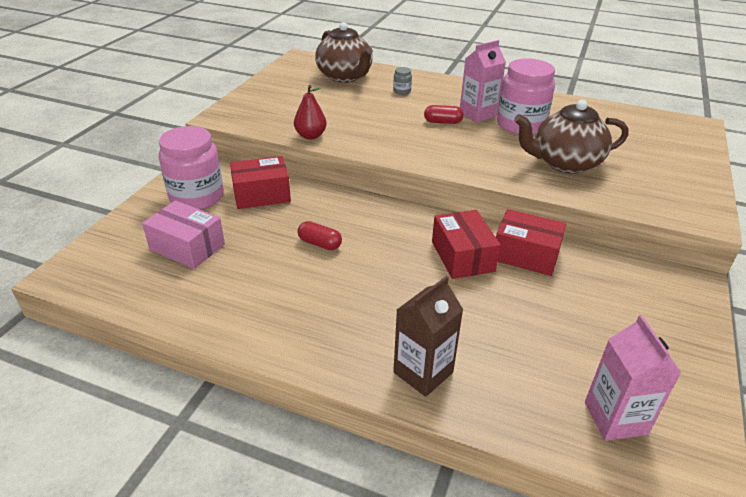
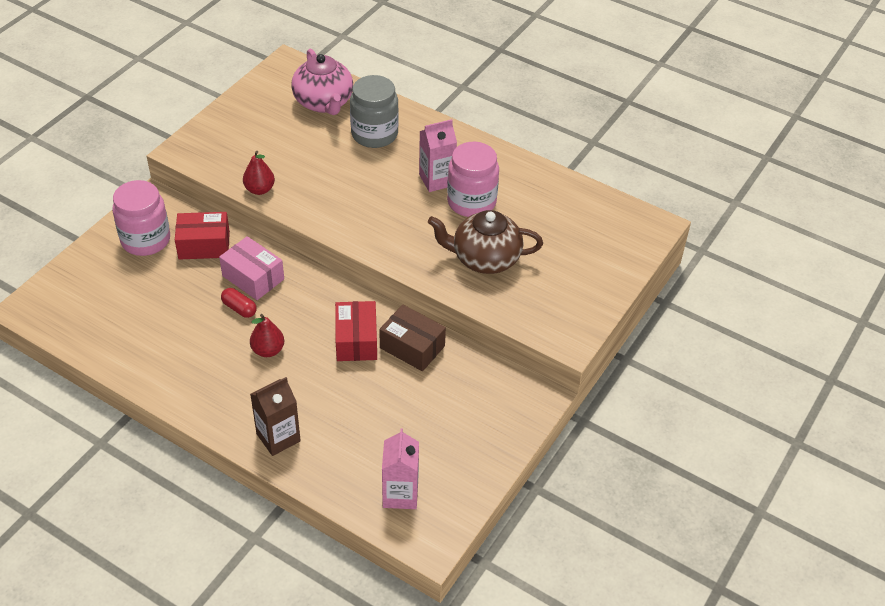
camera: 10 degrees right, 10 degrees up
pink box [142,200,225,269] -> pink box moved to [219,236,284,300]
brown teapot [315,22,373,83] -> pink teapot [291,48,353,115]
grey jar [393,67,412,95] -> grey jar [350,75,399,148], size x2.47
red capsule [424,105,464,124] -> none
red box [496,209,566,276] -> brown box [379,305,446,371]
none -> red pear [250,314,284,357]

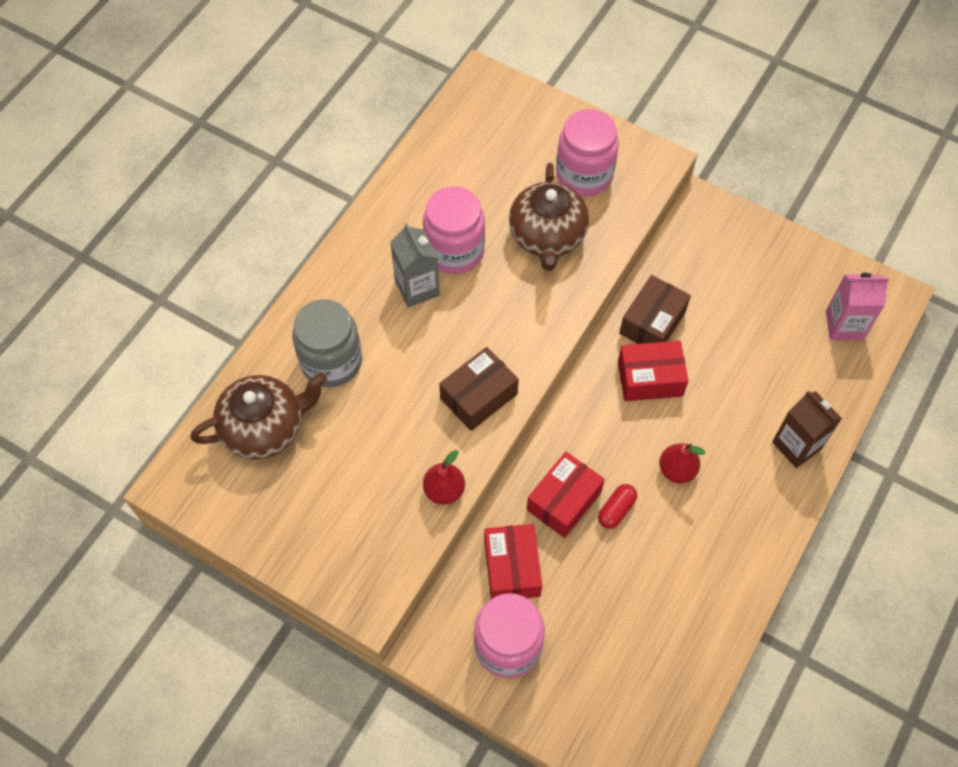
camera: 90 degrees left, 15 degrees up
pink box [219,236,284,300] -> red box [527,452,605,538]
pink teapot [291,48,353,115] -> brown teapot [191,373,327,460]
pink carton [419,119,457,192] -> grey carton [390,223,440,307]
none -> brown box [439,347,519,431]
none -> pink jar [556,109,619,196]

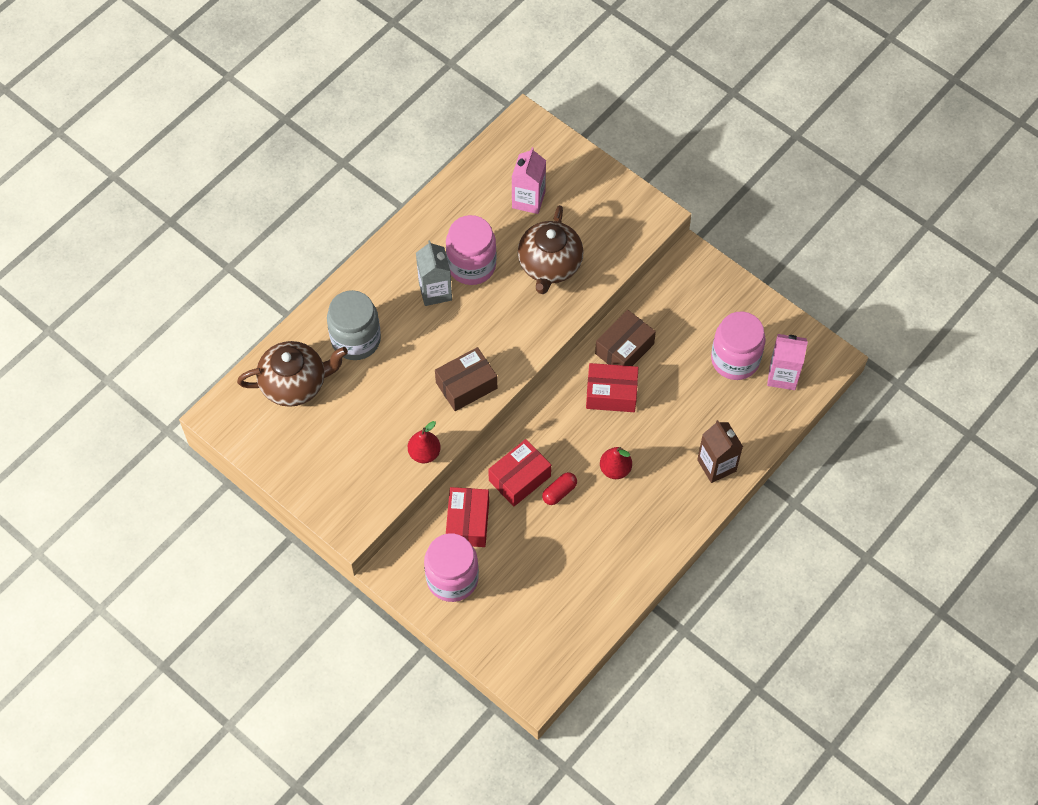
camera: 10 degrees right, 0 degrees up
pink jar [556,109,619,196] -> pink jar moved to [711,312,766,380]
none -> pink carton [512,147,546,214]

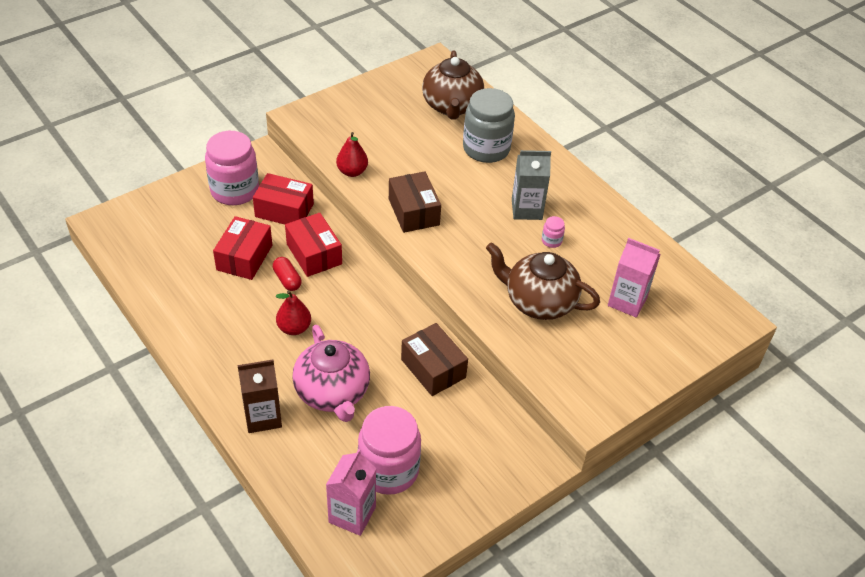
camera: 100 degrees right, 15 degrees down
pink jar [446,215,497,285] -> pink jar [542,216,565,248], size x0.40
red box [586,363,639,412] -> red box moved to [213,216,272,280]
none -> pink teapot [292,325,370,422]

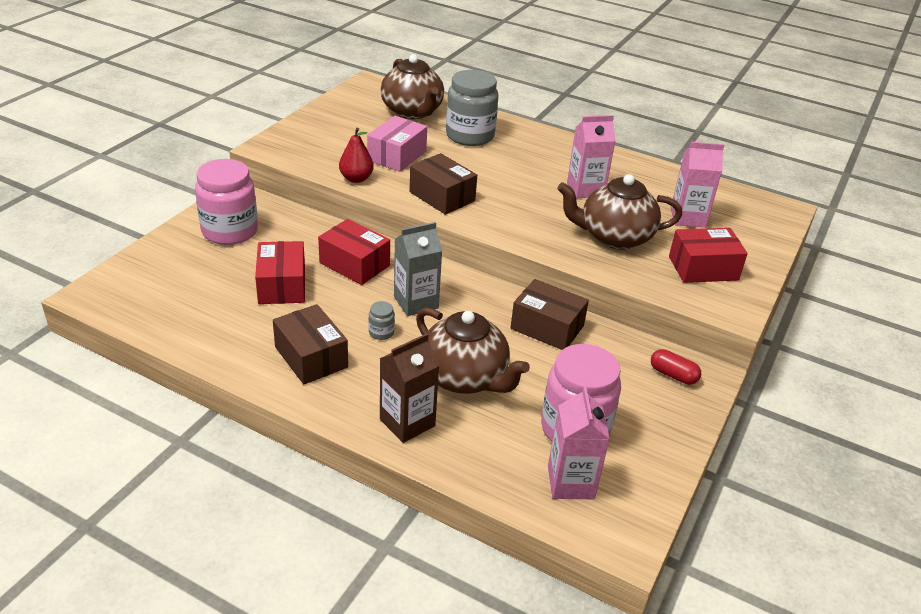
camera: 25 degrees left, 10 degrees down
red box [253,173,314,224] -> red box moved to [669,228,748,283]
red capsule [273,257,302,291] -> red capsule moved to [651,349,701,385]
red pear [276,290,311,335] -> grey jar [369,301,395,340]
pink teapot [292,325,370,422] -> brown teapot [416,307,530,394]
grey carton [512,150,551,220] -> grey carton moved to [394,222,442,316]
pink jar [542,216,565,248] -> pink carton [567,115,616,198]
none -> brown box [273,304,348,384]
none -> pink box [367,116,427,172]

